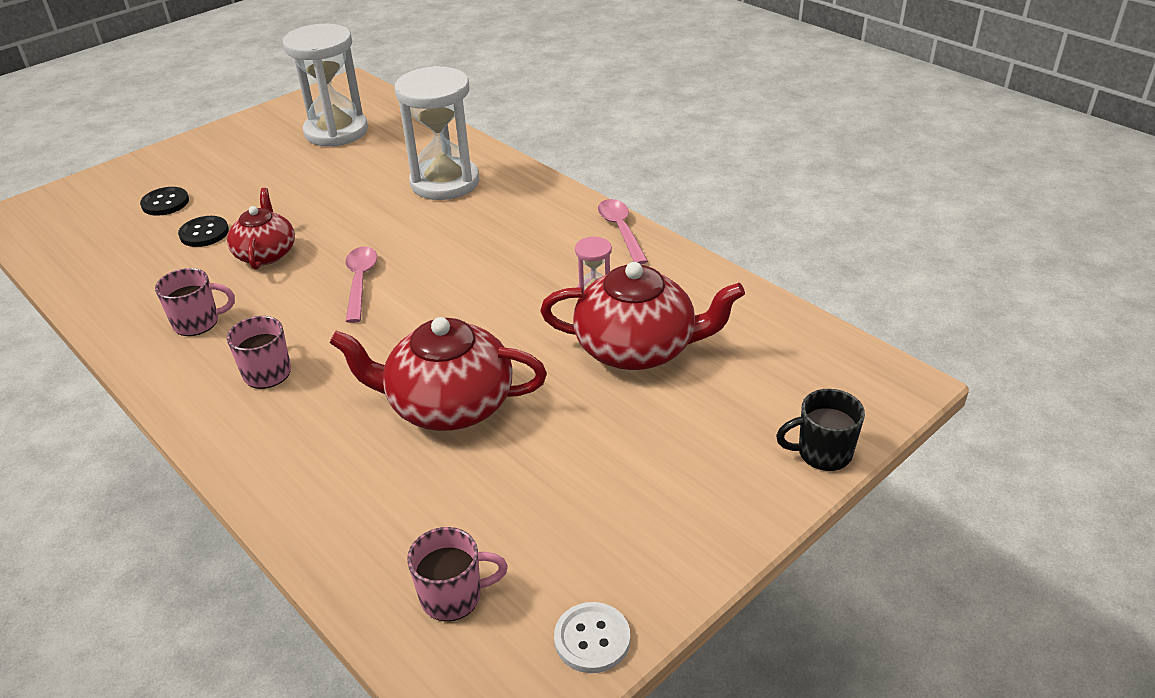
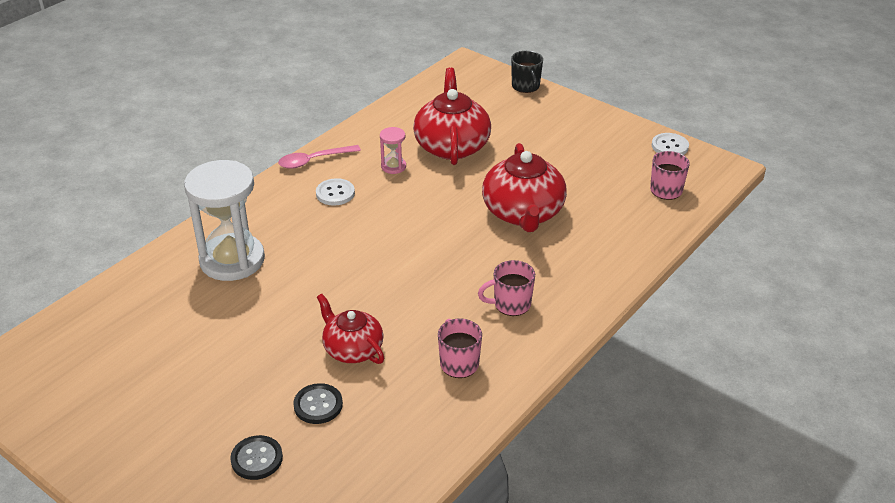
camera: 100 degrees left, 0 degrees up
red teapot [227,188,295,270] -> red teapot turned 60 degrees clockwise [317,294,384,364]
white hourglass [283,24,368,147] -> none
pink spoon [346,247,377,323] -> none
none -> white button [316,178,355,206]

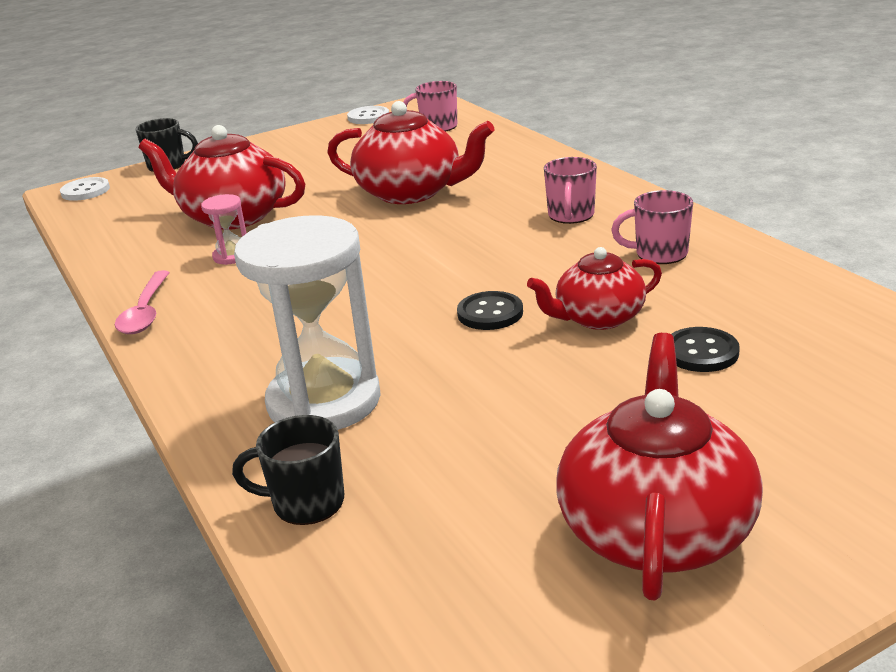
camera: 65 degrees left, 10 degrees down
black button [230,435,283,480] -> black button moved to [457,291,523,330]
white button [316,178,355,206] -> white button moved to [60,177,110,201]
none -> black mug [232,415,344,525]
none -> red teapot [556,333,763,600]

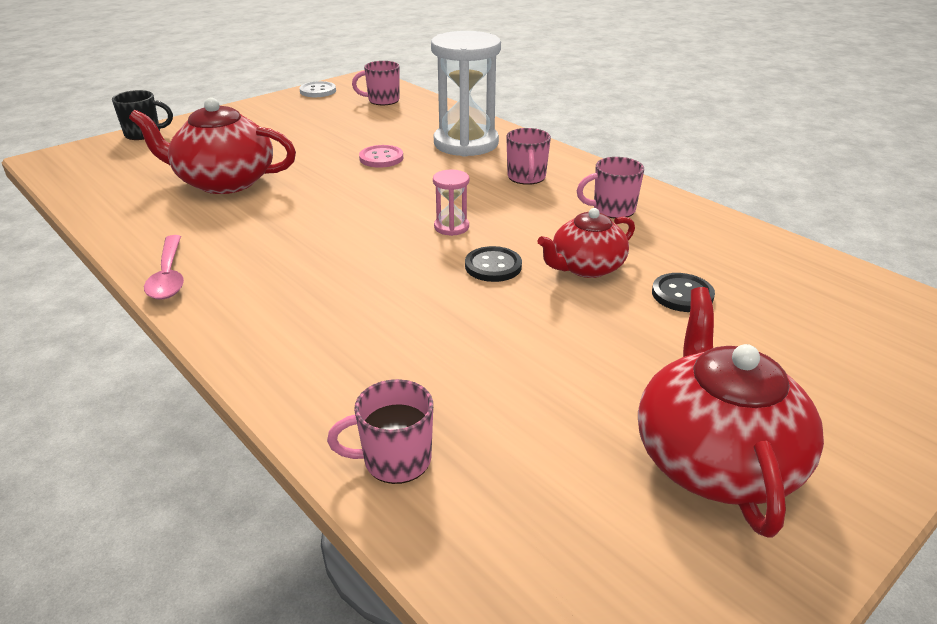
camera: 15 degrees left, 5 degrees up
white button [60,177,110,201] -> none
pink hourglass [201,194,247,265] -> pink hourglass moved to [433,170,469,236]
black mug [232,415,344,525] -> pink mug [327,379,433,484]
white hourglass [234,215,381,430] -> white hourglass moved to [431,31,501,157]
red teapot [327,101,495,204] -> pink button [359,145,403,168]

